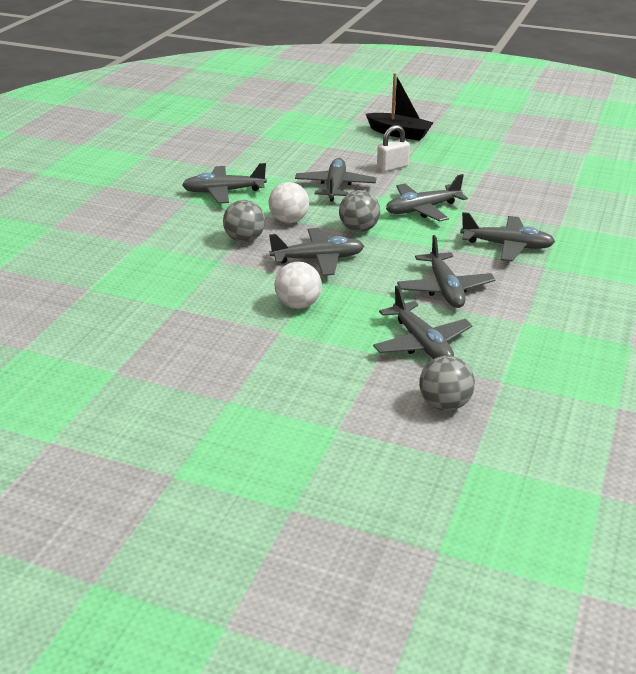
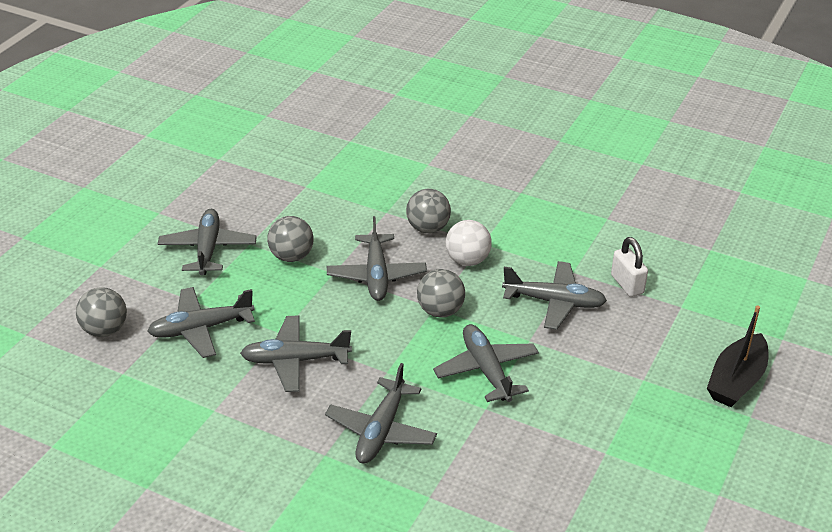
camera: 95 degrees right, 5 degrees up
grey plane [182,163,267,203] -> grey plane moved to [158,209,257,275]
white ball [274,262,322,309] -> grey ball [267,216,314,262]
white padlock [377,125,410,172] -> white padlock moved to [611,237,648,297]

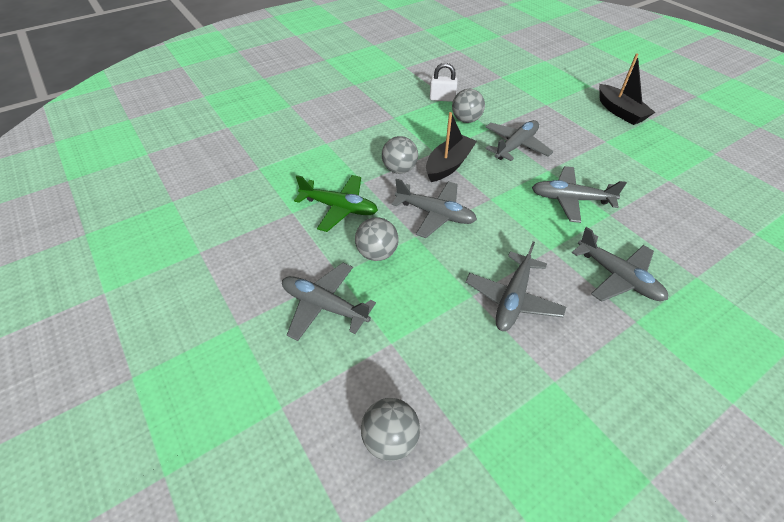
camera: 60 degrees left, 10 degrees up
grey plane [147,287,255,358] -> none
grey ball [417,269,465,318] -> grey ball moved to [452,89,485,123]
white ball [446,220,492,266] -> black boat [426,112,477,182]
white padlock [611,237,648,297] -> white padlock moved to [430,63,458,102]
none -> green plane [294,175,378,232]

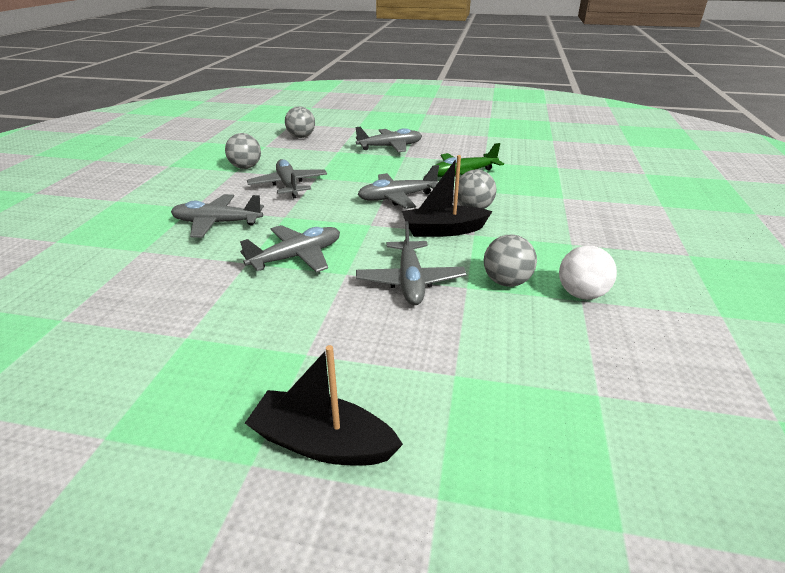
camera: 135 degrees right, 15 degrees down
grey ball [355,217,399,261] -> grey ball moved to [225,133,261,169]
black boat [426,112,477,182] -> black boat turned 90 degrees clockwise [402,155,492,237]
white padlock [430,63,458,102] -> white ball [559,246,617,300]

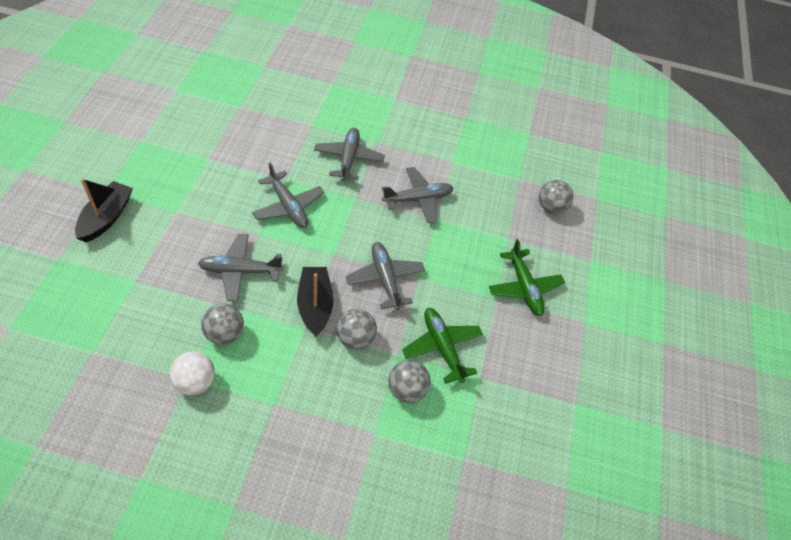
camera: 85 degrees right, 20 degrees up
grey ball [225,133,261,169] -> grey ball moved to [388,360,431,403]
grey plane [355,127,422,152] -> green plane [489,239,565,316]

